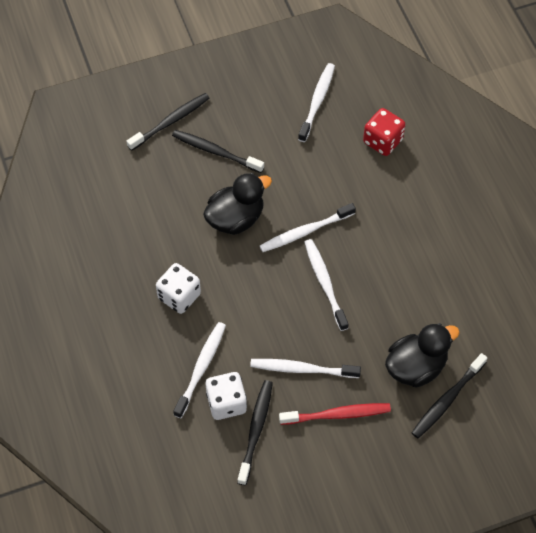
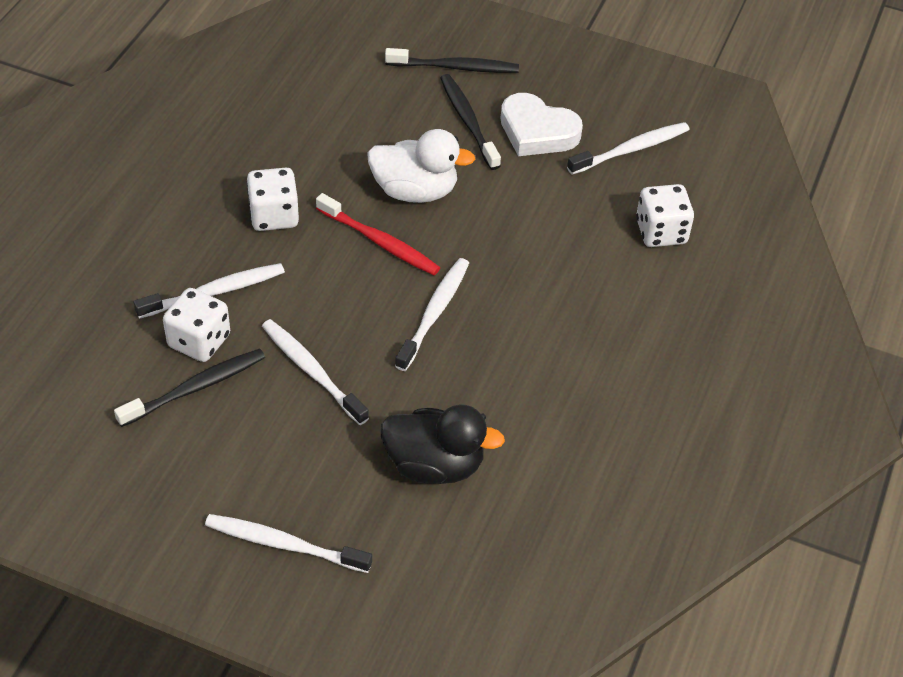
camera: 40 degrees right, 10 degrees down
black duck [203,173,272,235] -> white duck [367,129,475,203]
white toothbrush [260,203,356,252] -> white toothbrush moved to [205,514,372,573]
red toothbrush [279,403,391,425] -> red toothbrush moved to [316,193,440,275]
red dice [363,108,406,156] -> white dice [636,184,694,247]
black toothbrush [412,353,487,438] -> none
none -> white heart [501,93,583,156]

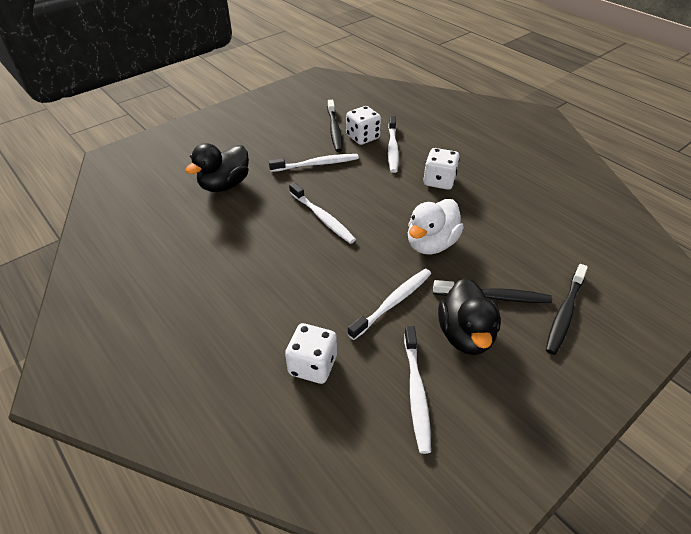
camera: 120 degrees right, 5 degrees down
white toothbrush [205,514,372,573] -> white toothbrush moved to [348,269,431,340]
red toothbrush [316,193,440,275] -> none
white heart [501,93,583,156] -> black duck [438,278,501,355]

